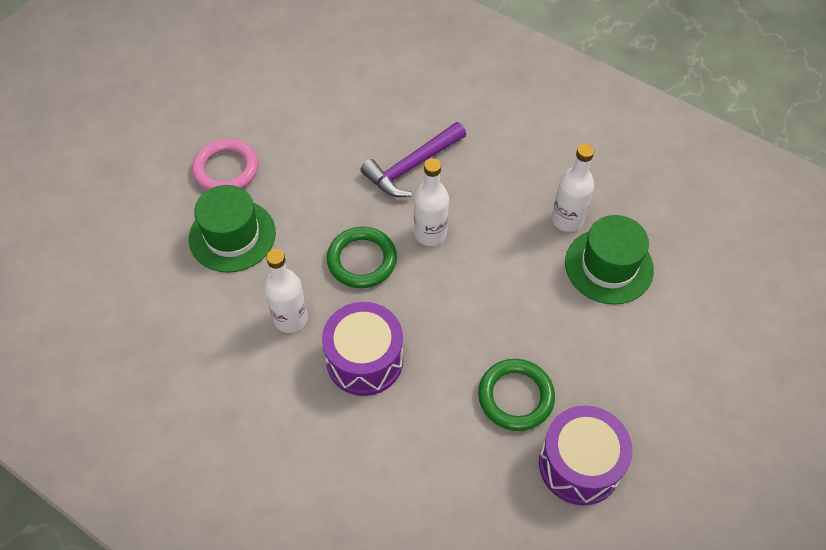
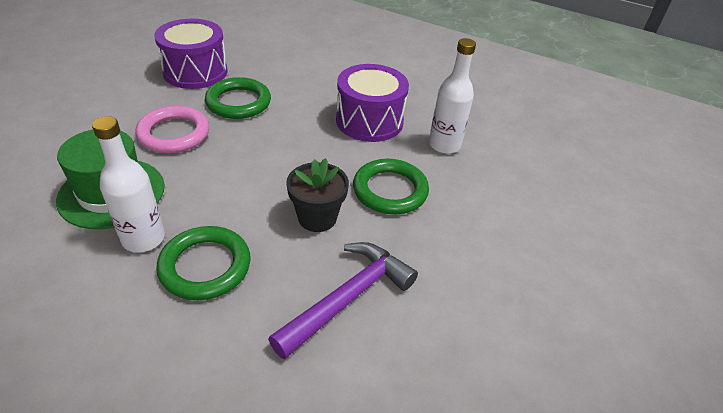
camera: 170 degrees right, 15 degrees down
green hat [189,185,276,273] -> none
pink ring [192,138,258,190] -> pink ring moved to [135,106,209,153]
white bottle [414,158,449,246] -> black flower pot [286,158,349,232]
none -> green ring [156,226,251,300]

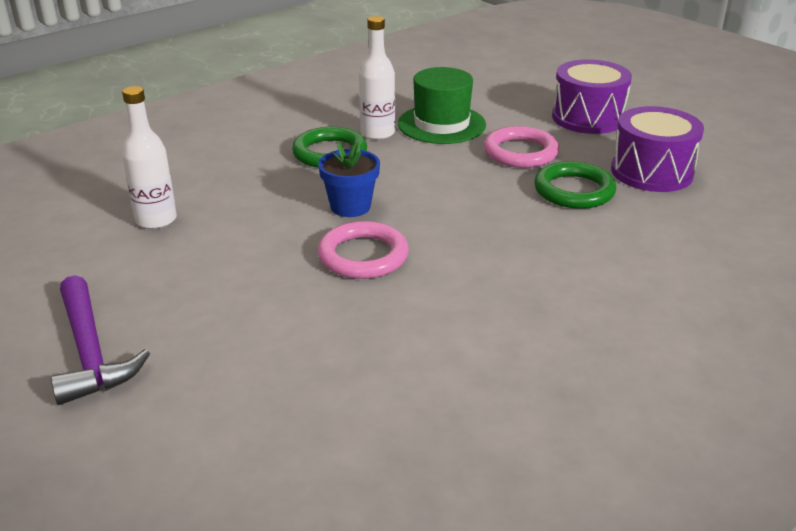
camera: 115 degrees right, 10 degrees down
purple hammer [268,242,418,359] -> purple hammer moved to [51,275,150,405]
black flower pot [286,158,349,232] -> blue flower pot [318,141,380,217]
purple drum [336,64,409,142] -> purple drum moved to [552,59,632,134]
green ring [353,159,429,214] -> pink ring [317,221,409,279]
white bottle [429,38,476,154] -> white bottle moved to [122,86,177,229]

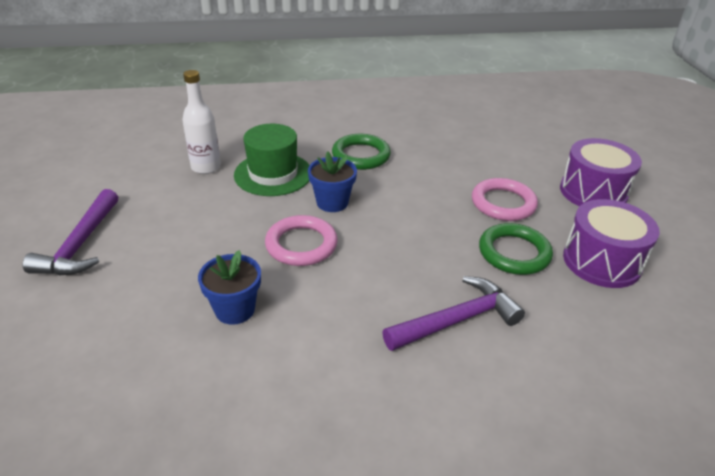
camera: 30 degrees right, 5 degrees up
white bottle [359,16,395,140] -> none
green hat [398,67,486,144] -> green hat moved to [234,124,309,196]
none -> blue flower pot [198,250,261,325]
none -> purple hammer [382,276,525,351]

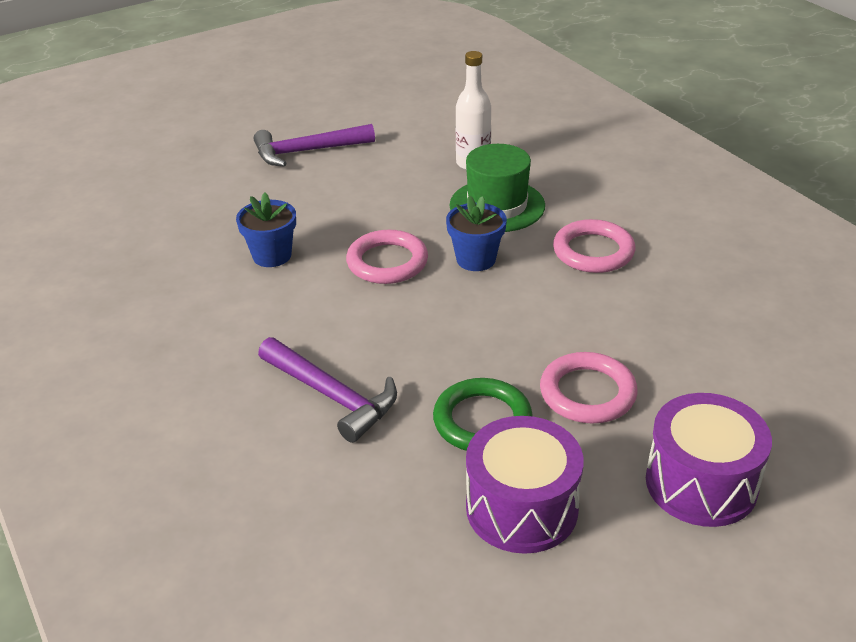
camera: 70 degrees right, 0 degrees up
green ring [332,134,391,170] -> pink ring [553,219,635,273]

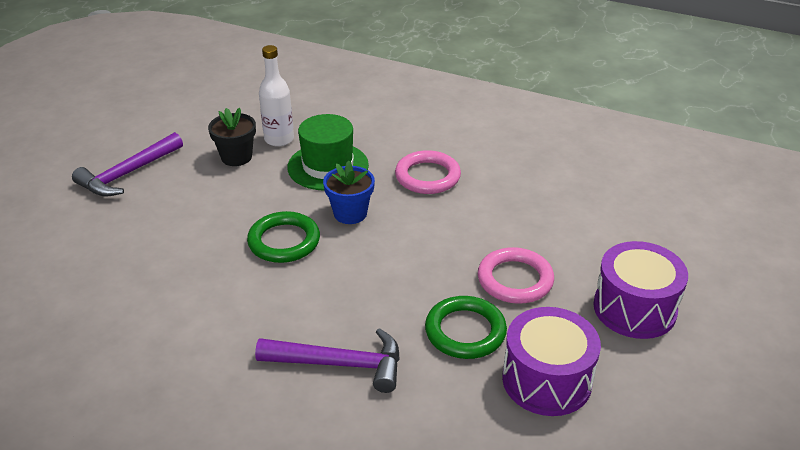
camera: 35 degrees left, 0 degrees up
blue flower pot [236,192,296,267] -> none
pink ring [346,230,428,284] -> green ring [247,211,320,263]
none -> black flower pot [208,108,256,166]

